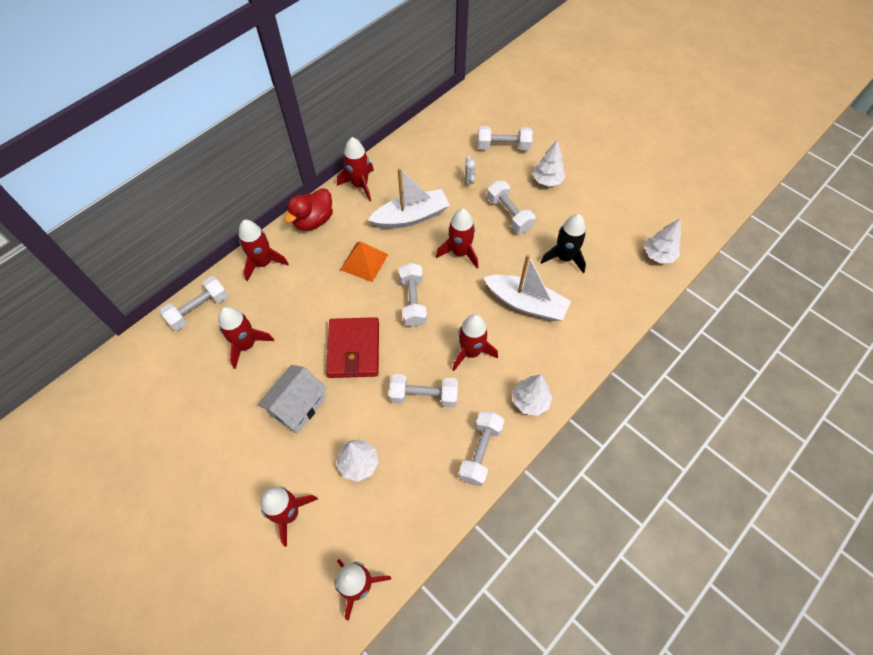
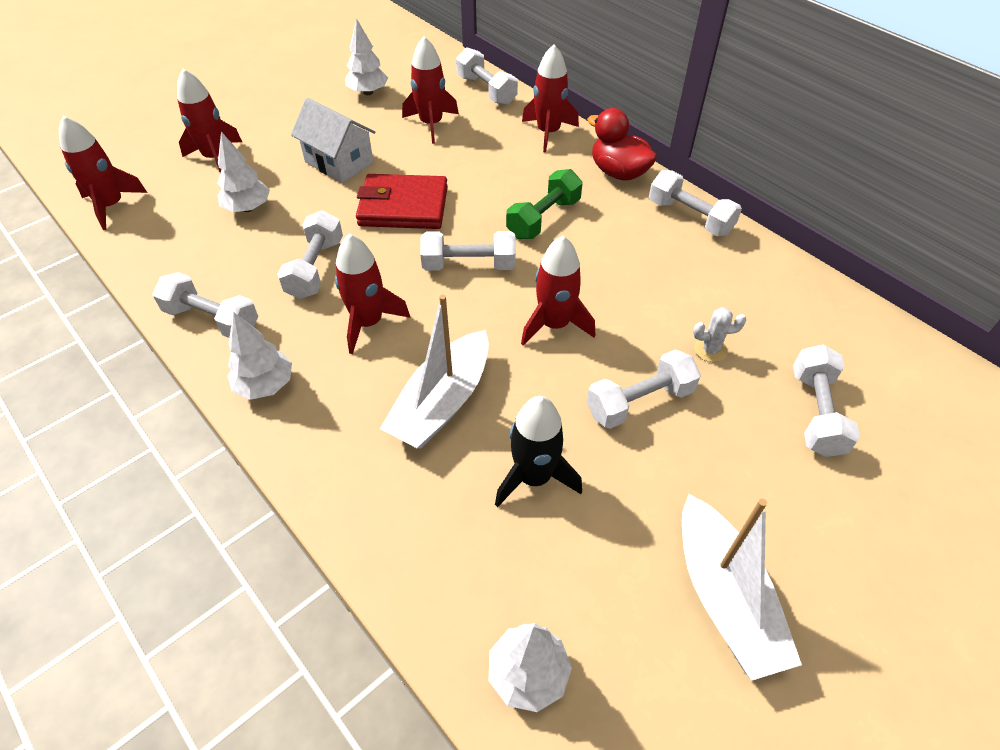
camera: 95 degrees right, 10 degrees down
red rocket [337,137,374,202] -> white dumbbell [649,170,742,236]
orange pyramid [340,241,388,282] -> green dumbbell [506,169,583,239]
white boat [368,168,450,229] -> white boat moved to [682,494,802,681]
white tree [533,140,566,187] -> white tree moved to [345,18,388,95]

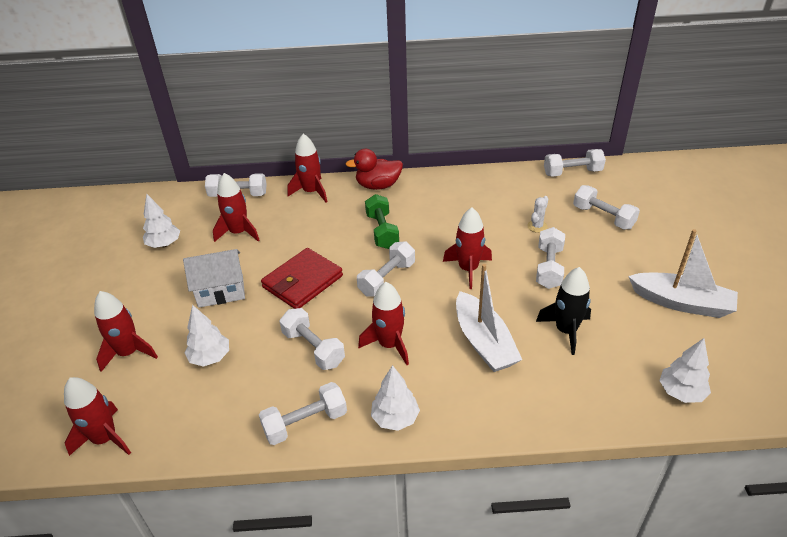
camera: 50 degrees left, 10 degrees down
white dumbbell [649,170,742,236] -> white dumbbell moved to [544,149,606,177]

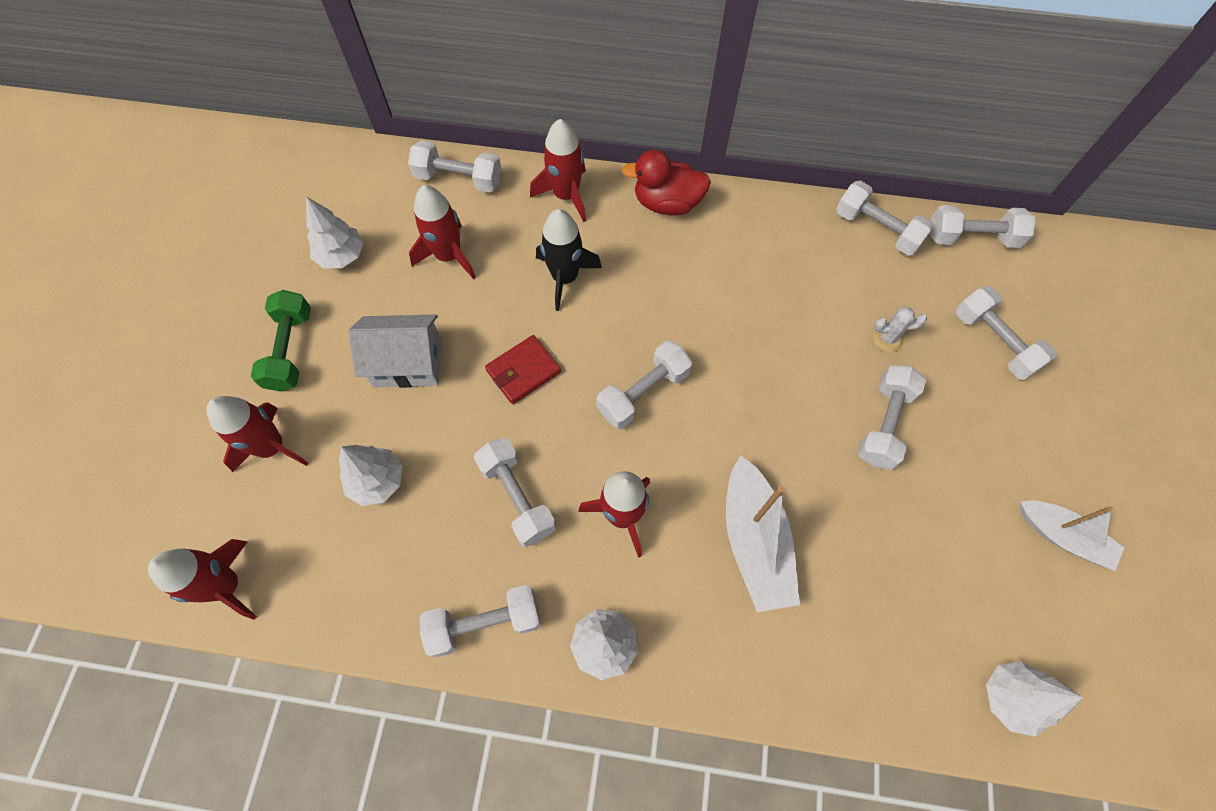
camera: 10 degrees right, 25 degrees up
red wallet [261,248,343,309] -> red wallet [485,335,561,404], size x0.64
green dumbbell [365,194,399,249] -> green dumbbell moved to [251,290,311,392]
red rocket [443,207,492,289] -> none
white cactus [527,196,548,233] -> white cactus turned 45 degrees clockwise [873,307,927,352]
black rocket [536,267,591,355] -> black rocket moved to [536,209,602,311]
white boat [628,229,738,318] -> white boat [1020,500,1125,571], size x0.67
none -> white dumbbell [836,181,934,256]

